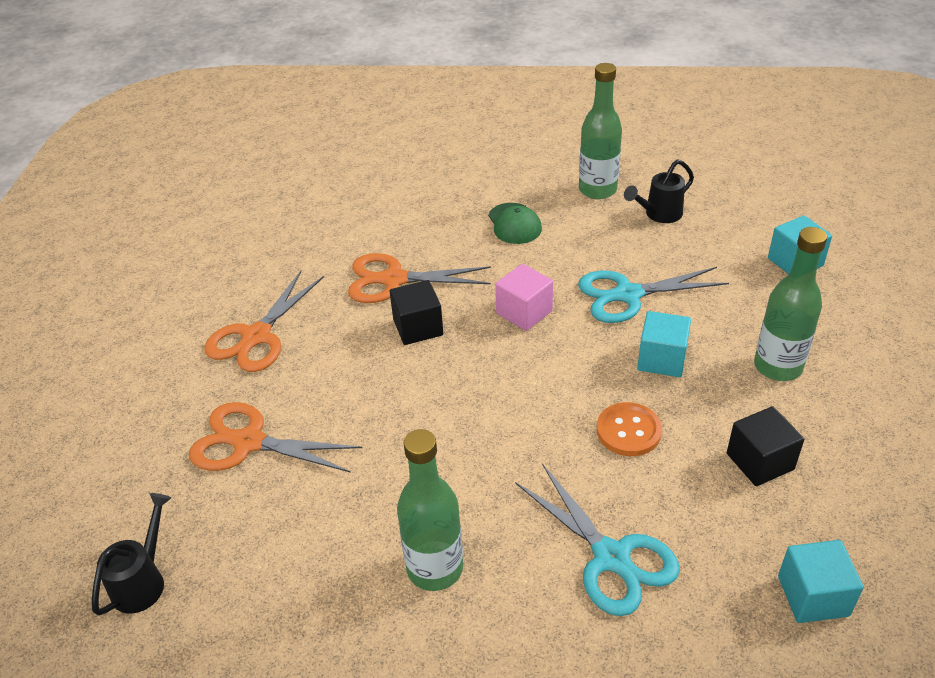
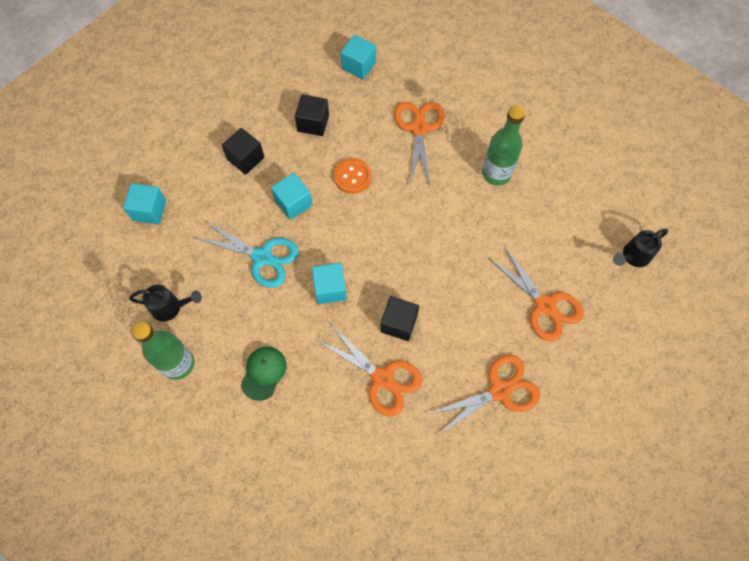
camera: 145 degrees left, 25 degrees up
pink cube [495,264,553,331] -> turquoise cube [312,263,347,304]
turquoise scissors [515,463,680,616] -> orange scissors [394,102,444,186]
green bottle [754,227,827,381] -> black cube [222,128,264,175]

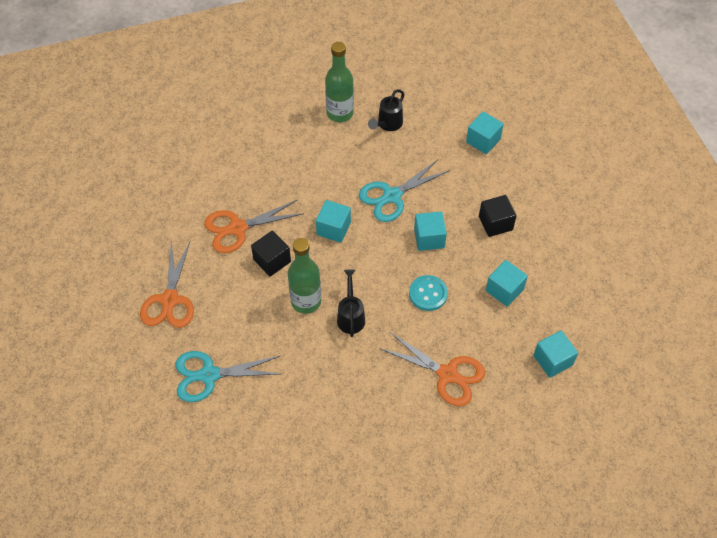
camera: 120 degrees right, 10 degrees down
green cap [241,346,287,401] -> none
black cube [295,94,329,136] -> turquoise cube [486,260,528,307]
orange button [334,158,372,194] -> turquoise button [409,275,448,311]
green bottle [482,105,525,186] -> green bottle moved to [288,238,321,314]
orange scissors [489,246,584,342] -> turquoise scissors [175,351,281,402]
black watering can [613,229,668,267] -> black watering can moved to [337,269,365,337]

